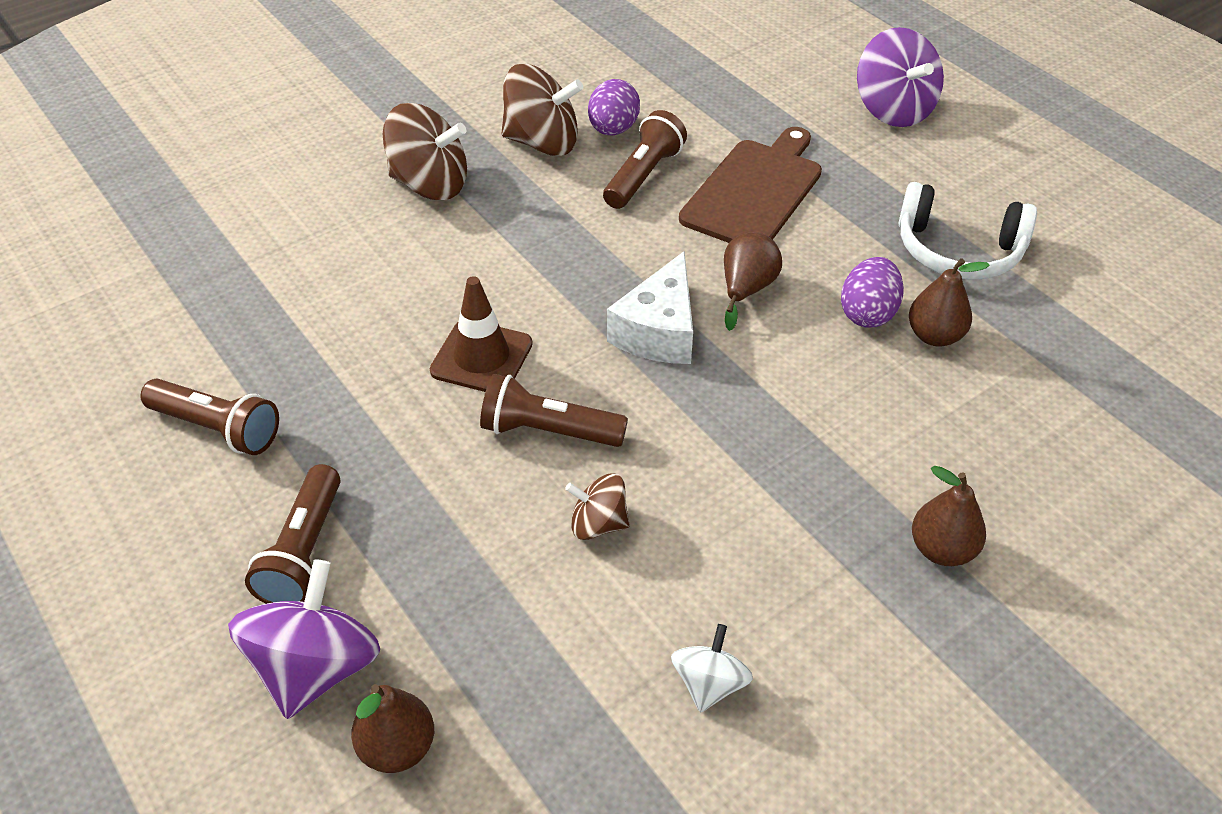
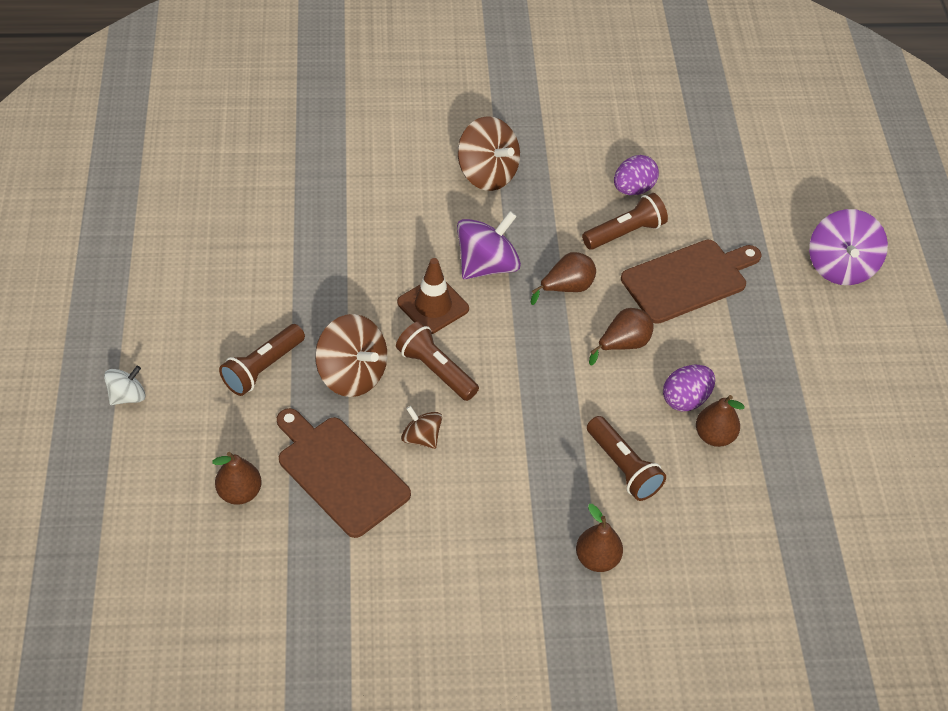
camera: 30 degrees right, 5 degrees up
brown flashlight [141,379,279,455] -> brown flashlight moved to [587,416,666,501]
purple spinning top [228,559,380,719] -> purple spinning top moved to [457,211,521,279]
brown spinning top [501,64,583,156] -> brown spinning top moved to [315,314,387,397]
white cheese [607,251,693,364] -> none
white spinning top [671,624,753,713] -> white spinning top moved to [104,366,146,405]
white headphones [899,182,1037,280] -> none
none -> brown cutting board [277,408,411,538]
none -> brown pear [531,252,596,305]

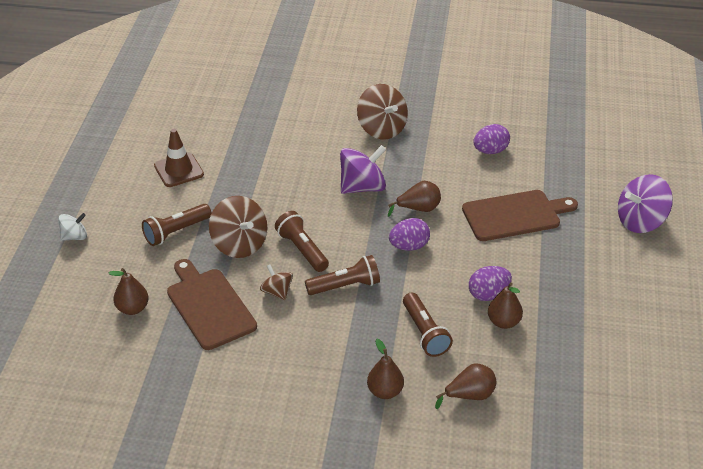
camera: 15 degrees right, 10 degrees down
brown traffic cone [397,258,469,334] -> brown traffic cone moved to [154,129,204,187]
brown flashlight [582,193,668,250] -> brown flashlight moved to [305,255,380,295]
brown pear [589,308,654,365] -> brown pear moved to [435,364,496,409]
purple spinning top [809,209,888,285] -> purple spinning top turned 45 degrees clockwise [618,174,673,233]
none -> purple egg [389,218,430,251]

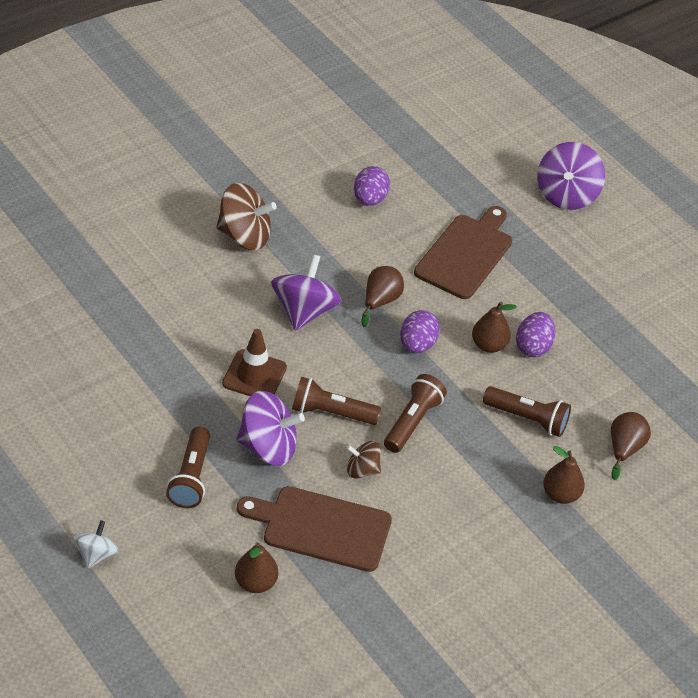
camera: 50 degrees left, 5 degrees up
brown traffic cone [154,129,204,187] -> brown traffic cone moved to [222,329,287,396]
brown spinning top [209,196,267,258] -> purple spinning top [236,391,305,466]
brown pear [488,282,523,329] -> brown pear moved to [472,302,517,353]

